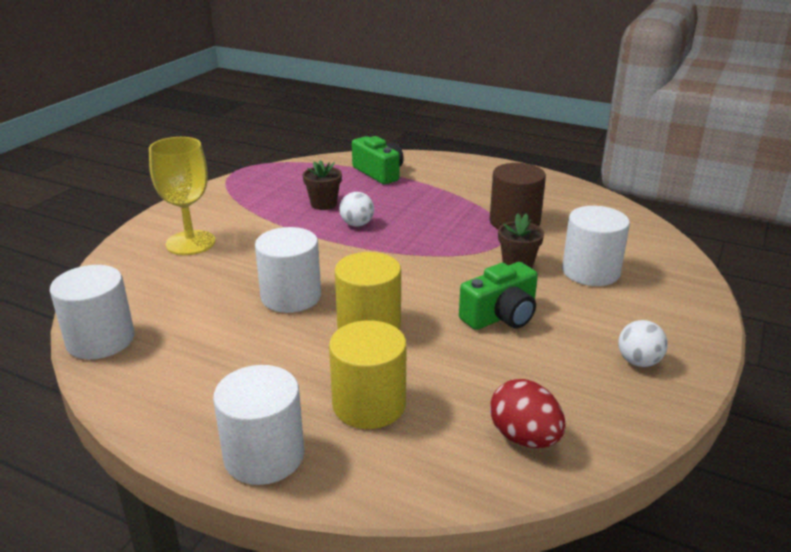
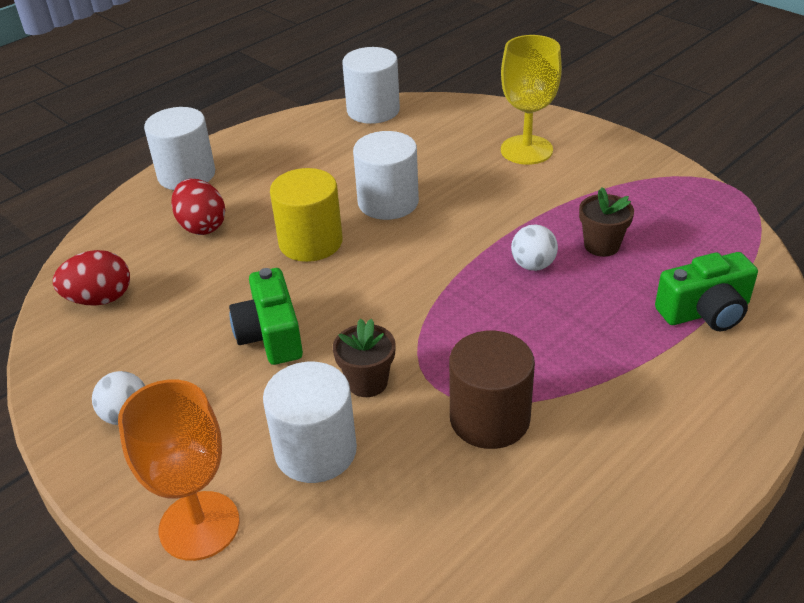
camera: 110 degrees right, 10 degrees up
yellow cylinder [329,320,407,429] -> red egg [171,179,225,235]
none -> orange goblet [118,380,240,561]

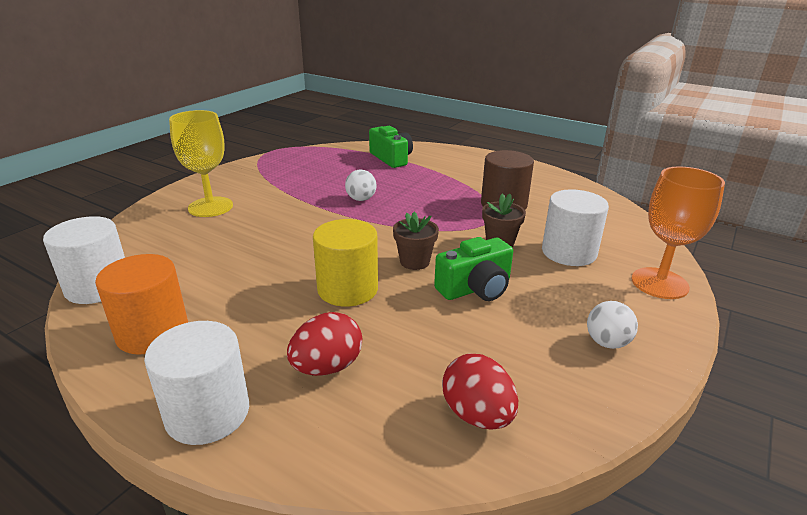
camera: 105 degrees left, 10 degrees down
white cylinder [353,131,419,220] -> none
brown flower pot [579,187,634,257] -> brown flower pot moved to [393,212,439,270]
none -> orange cylinder [95,254,188,355]

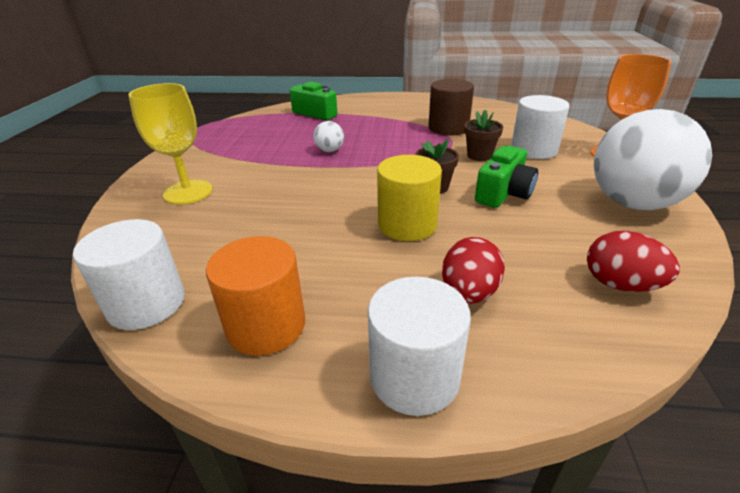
camera: 25 degrees left, 5 degrees up
white ball [587,301,638,349] -> white ball [594,109,712,210], size x2.44

